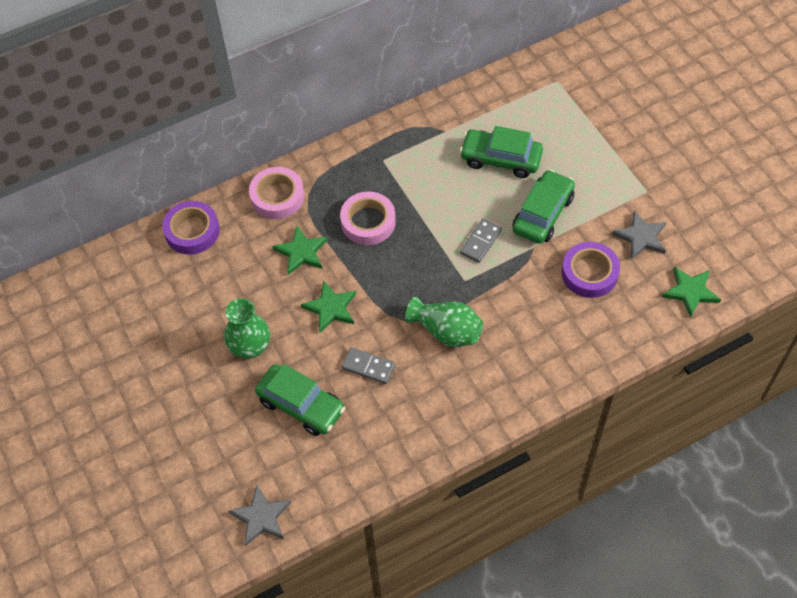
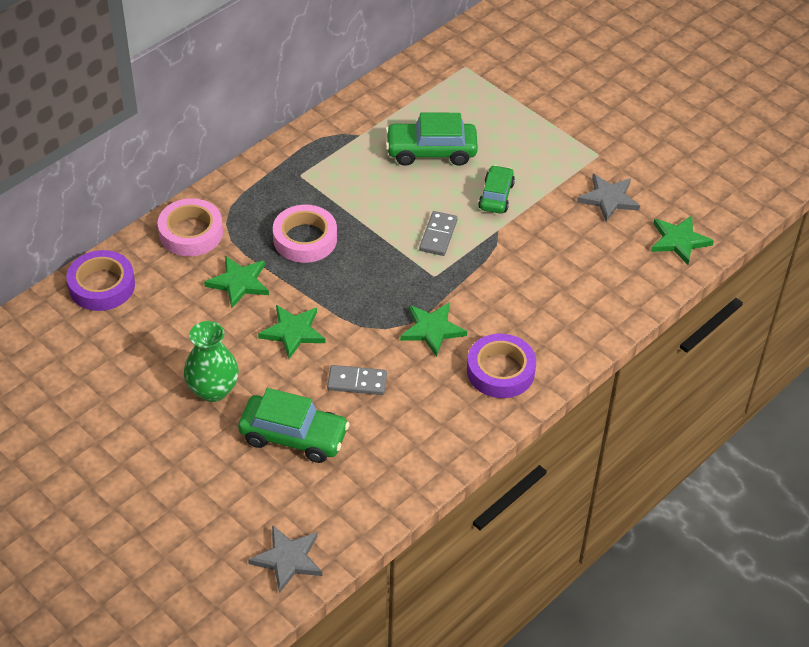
camera: 20 degrees left, 10 degrees down
green vase [405,297,483,347] -> green star [400,302,467,357]
green car [512,169,575,244] -> green car [478,165,515,213], size x0.64
purple tape [562,242,620,298] -> purple tape moved to [467,334,536,398]

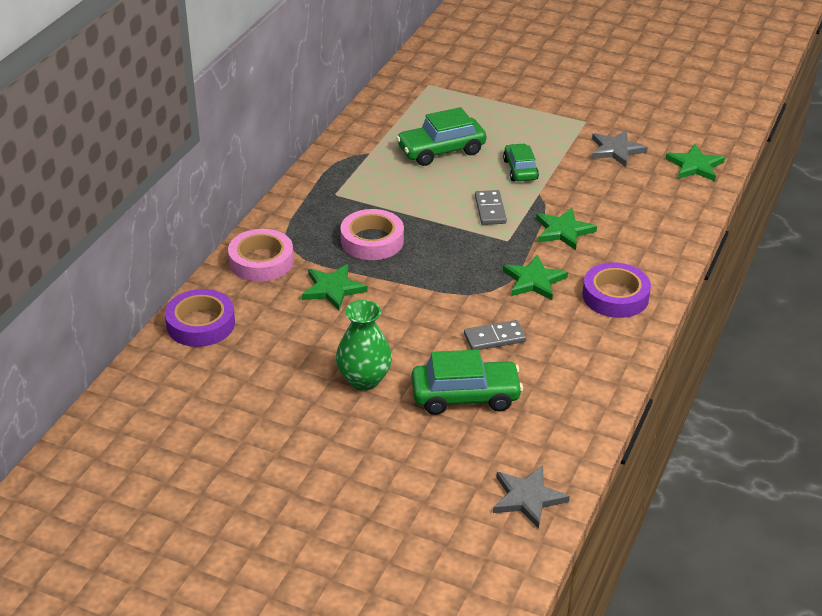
camera: 20 degrees left, 10 degrees down
green star [258,305,325,359] -> green star moved to [536,208,597,250]

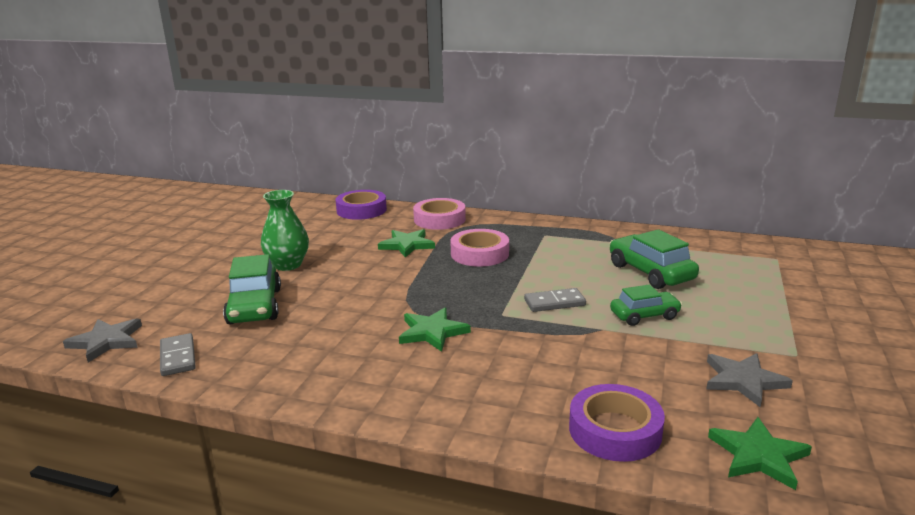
camera: 85 degrees right, 15 degrees down
grey domino [464,320,526,350] -> grey domino moved to [160,333,196,376]
green star [536,208,597,250] -> none
purple tape [582,262,651,318] -> purple tape moved to [569,384,665,462]

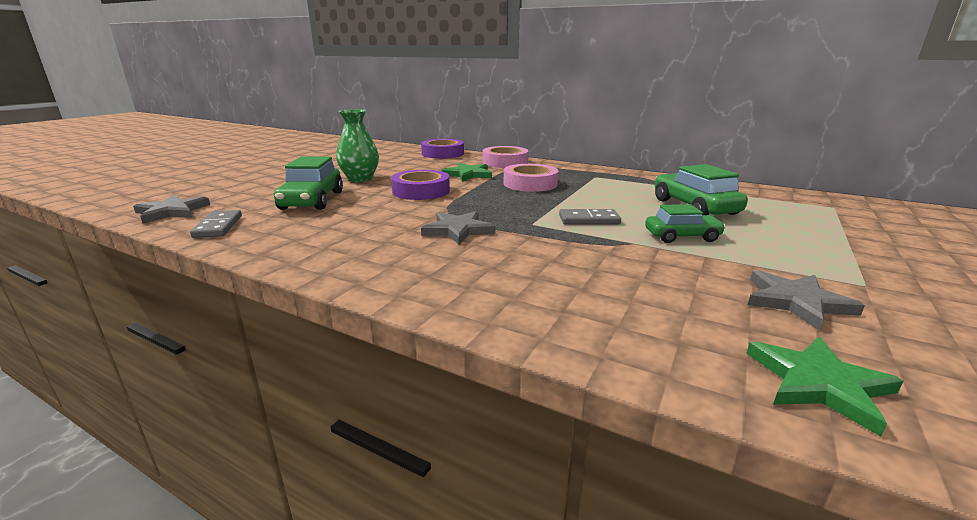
camera: 10 degrees right, 0 degrees up
green star [399,308,471,352] -> grey star [421,211,495,245]
purple tape [569,384,665,462] -> purple tape moved to [391,170,450,200]

